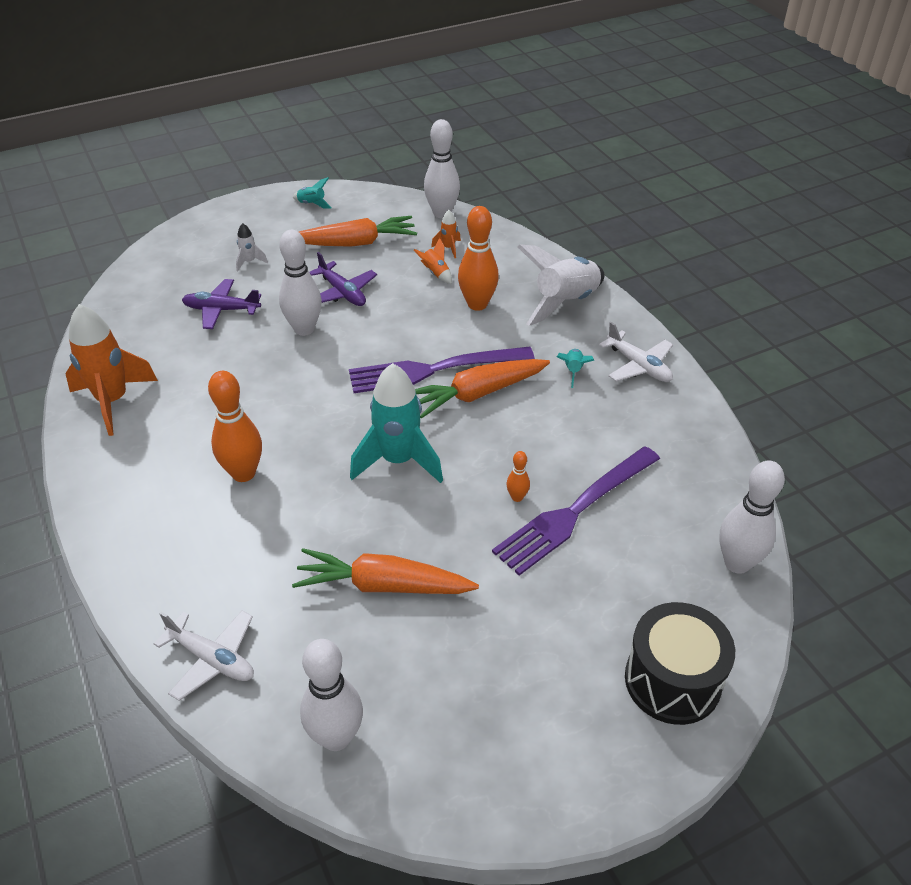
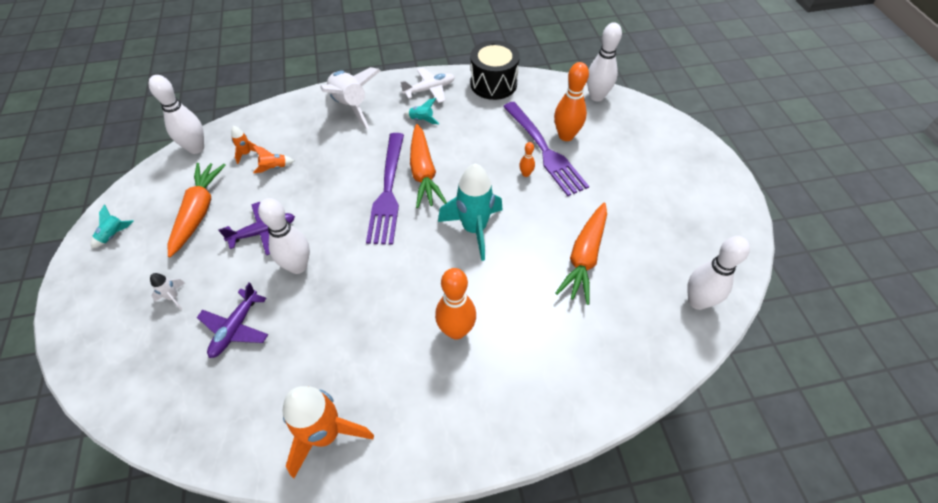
camera: 75 degrees left, 10 degrees up
white plane [154,610,254,701] -> none
orange bowling pin [458,206,499,311] -> orange bowling pin moved to [554,62,589,141]
black drum [625,602,735,725] -> black drum moved to [470,40,520,100]

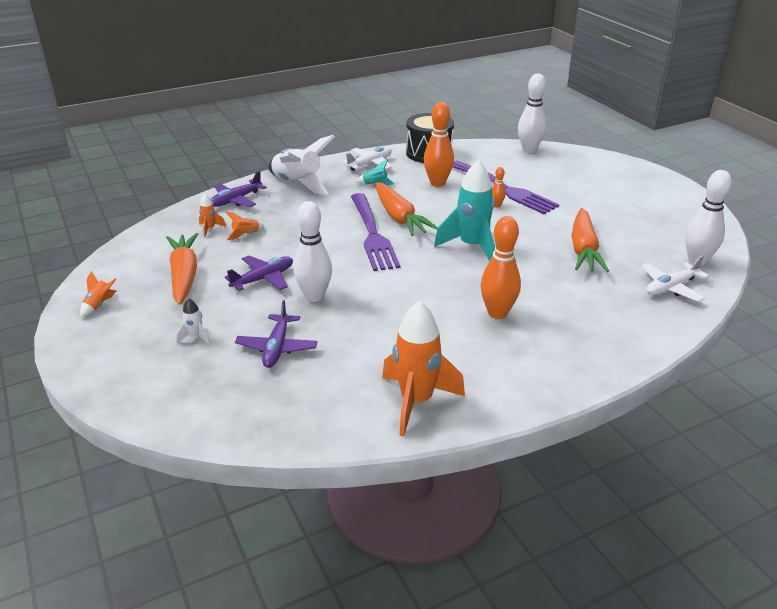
camera: 15 degrees left, 20 degrees down
turquoise rocket [91,204,133,249] -> orange rocket [80,271,117,317]
white bowling pin [148,75,204,154] -> none
orange bowling pin [554,62,589,141] -> orange bowling pin moved to [424,102,454,187]
none -> purple plane [211,171,267,207]
none -> white plane [641,255,709,302]

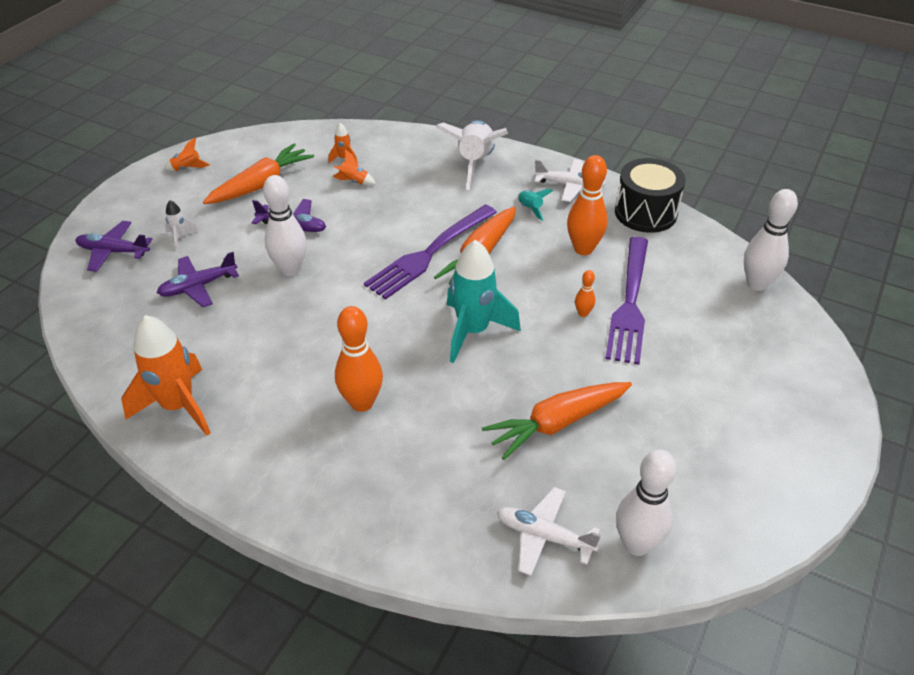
camera: 55 degrees right, 10 degrees up
purple plane [211,171,267,207] -> purple plane moved to [75,221,152,272]

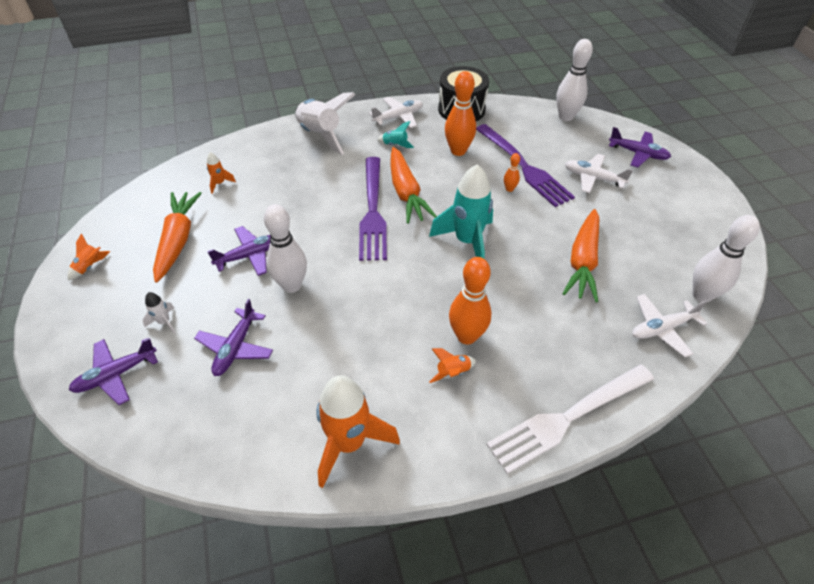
camera: 45 degrees left, 5 degrees up
orange rocket [332,150,376,186] -> orange rocket moved to [429,348,476,383]
none -> white fork [486,364,654,474]
none -> white plane [565,154,633,193]
none -> purple plane [609,127,671,168]

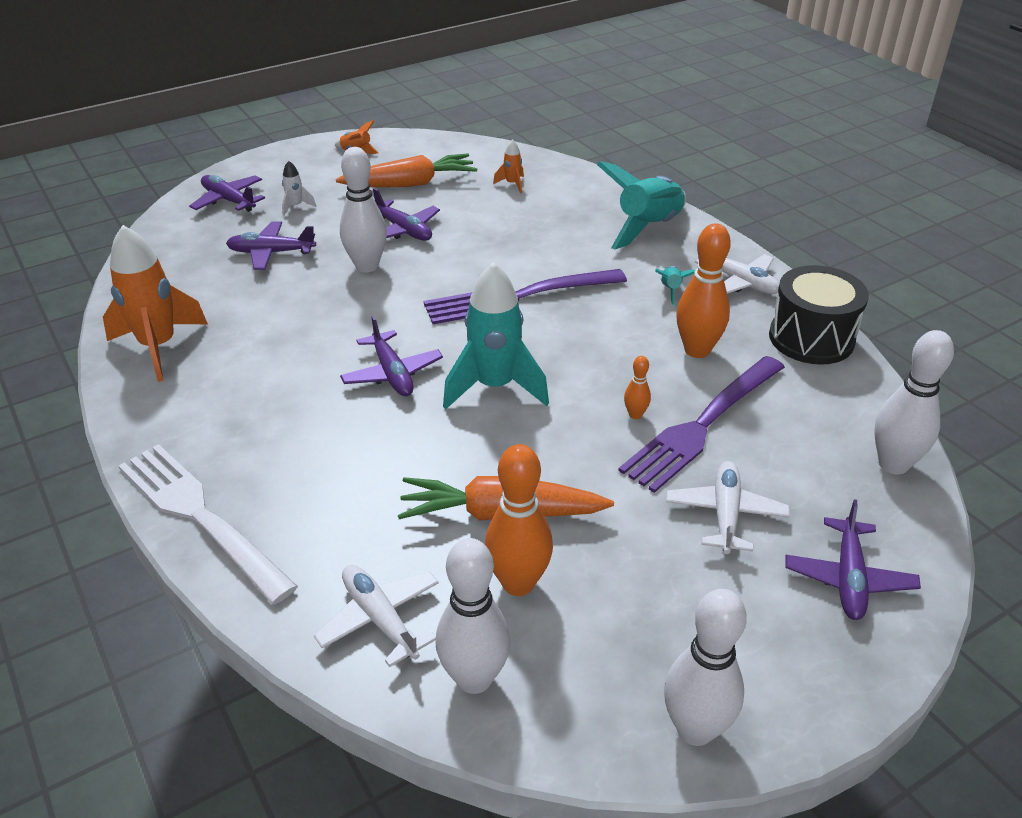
camera: 75 degrees right, 10 degrees down
white rocket [295,92,356,155] -> turquoise rocket [597,161,686,249]
orange carrot [391,147,437,224] -> none
orange rocket [429,348,476,383] -> none
orange bowling pin [449,257,492,345] -> orange bowling pin moved to [485,444,553,596]
none -> purple plane [340,316,443,396]
none -> white bowling pin [664,589,747,746]

